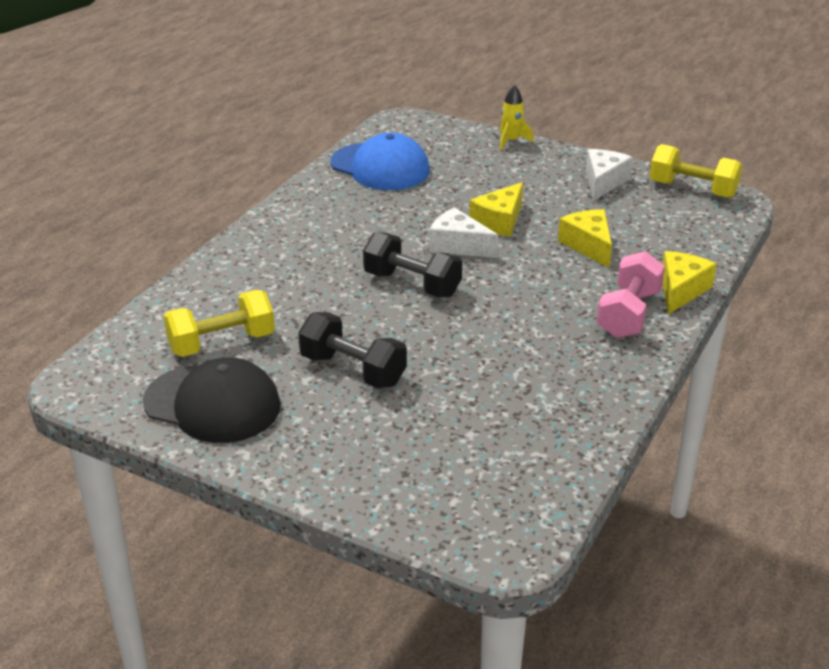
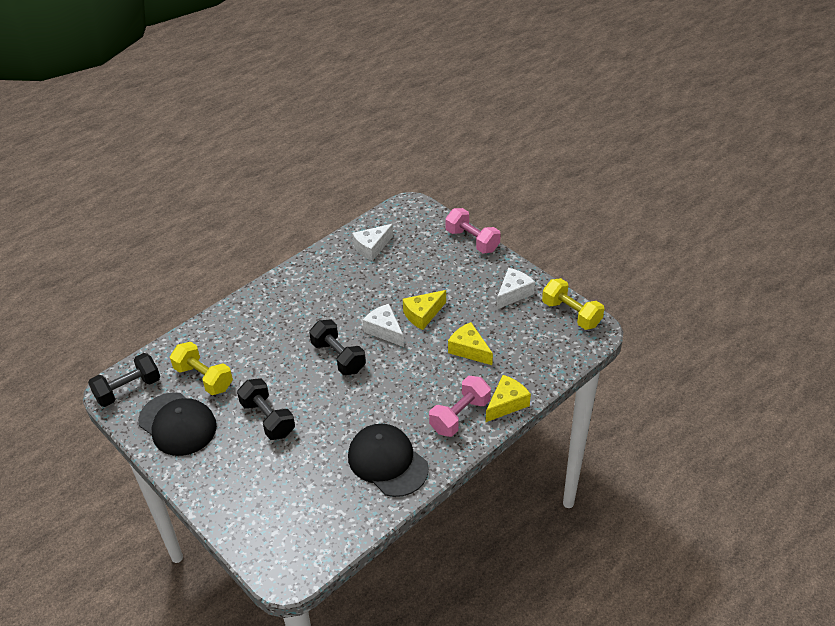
camera: 20 degrees right, 10 degrees up
yellow dumbbell [163,290,275,357] -> yellow dumbbell turned 45 degrees clockwise [170,342,233,395]
blue cap [331,133,430,190] -> white cheese [352,224,393,261]
yellow rocket [500,85,534,150] -> pink dumbbell [445,208,501,253]
yellow cheese [558,209,612,268] -> yellow cheese turned 45 degrees counterclockwise [448,322,493,365]
none -> black dumbbell [88,353,160,407]
none -> black cap [348,424,429,497]

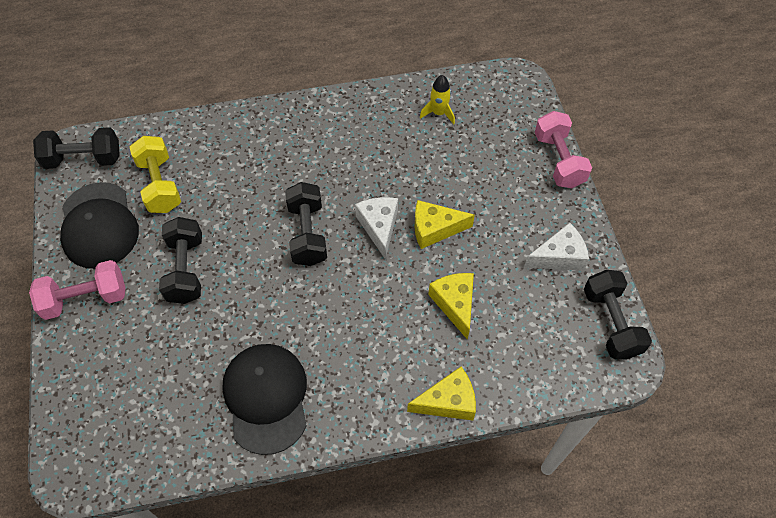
camera: 30 degrees right, 15 degrees up
white cheese [352,224,393,261] -> yellow rocket [420,75,455,124]
pink dumbbell [429,376,491,437] -> pink dumbbell moved to [29,260,125,320]
yellow dumbbell [542,278,604,330] -> black dumbbell [584,270,652,359]

